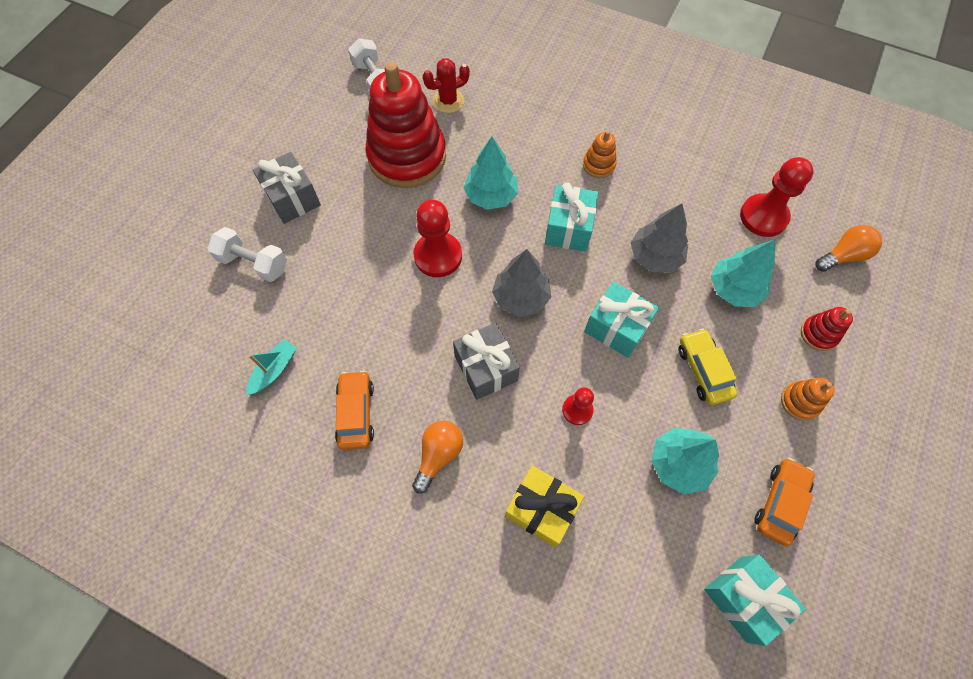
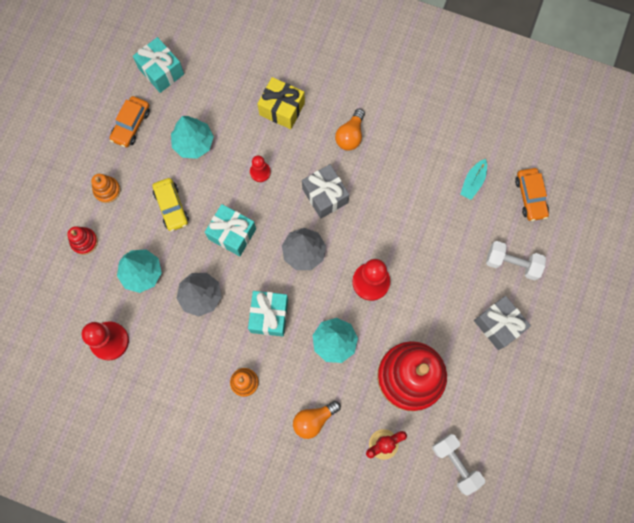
camera: 175 degrees right, 10 degrees up
orange car [335,370,374,450] -> orange car moved to [515,168,549,221]
orange light bulb [815,225,882,272] -> orange light bulb moved to [293,401,341,439]

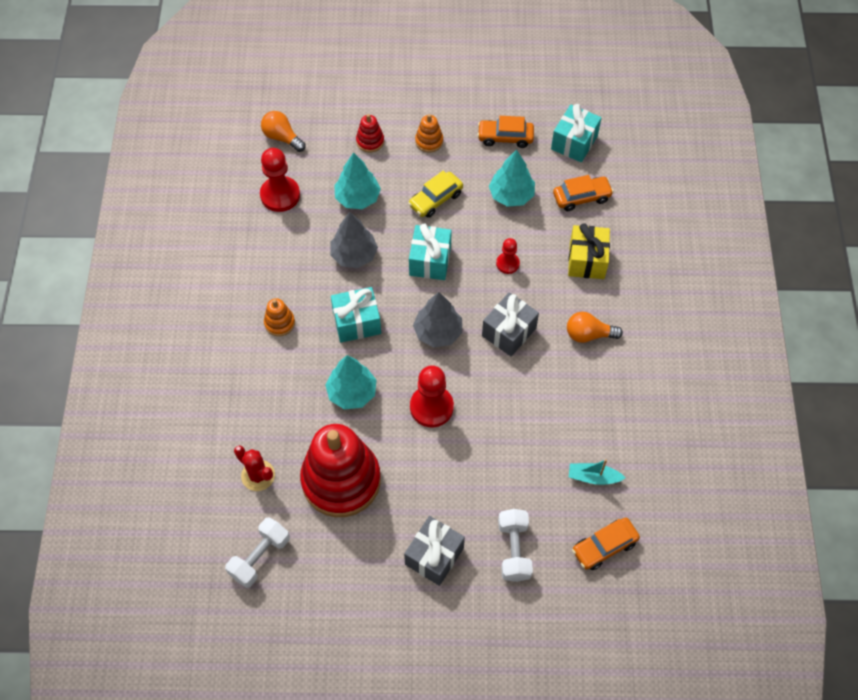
camera: 70 degrees right, 15 degrees down
orange light bulb [293,401,341,439] -> orange light bulb moved to [261,111,306,152]
none -> orange car [553,175,614,211]

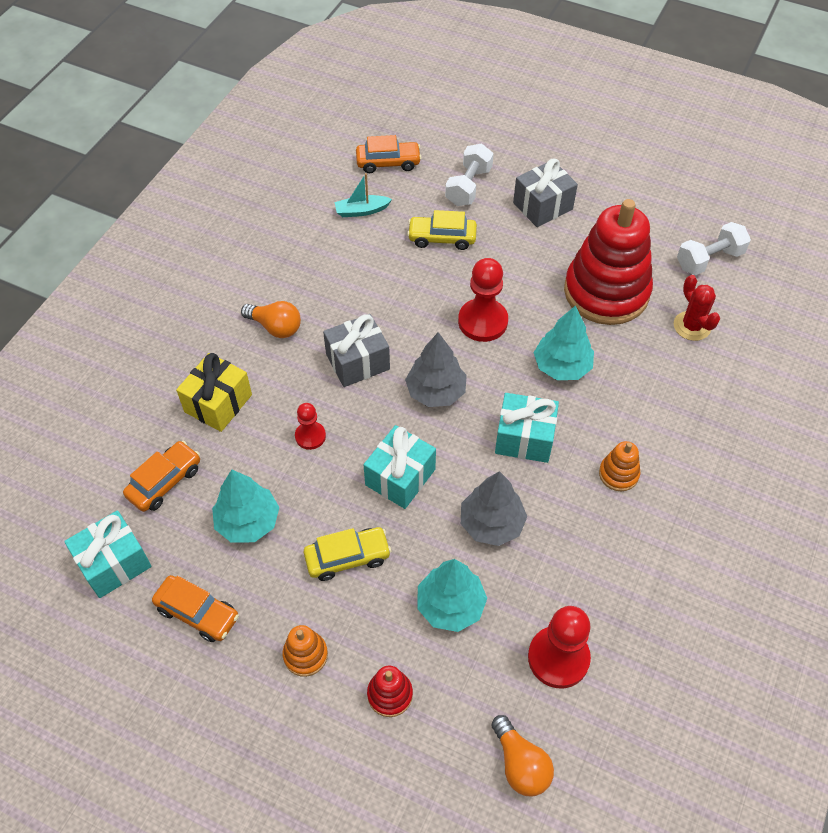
camera: 155 degrees left, 5 degrees down
orange car [553,175,614,211] -> orange car turned 120 degrees clockwise [123,441,200,512]
turquoise boat [569,459,625,485] -> turquoise boat turned 135 degrees clockwise [335,173,392,217]
none -> yellow car [407,210,477,250]

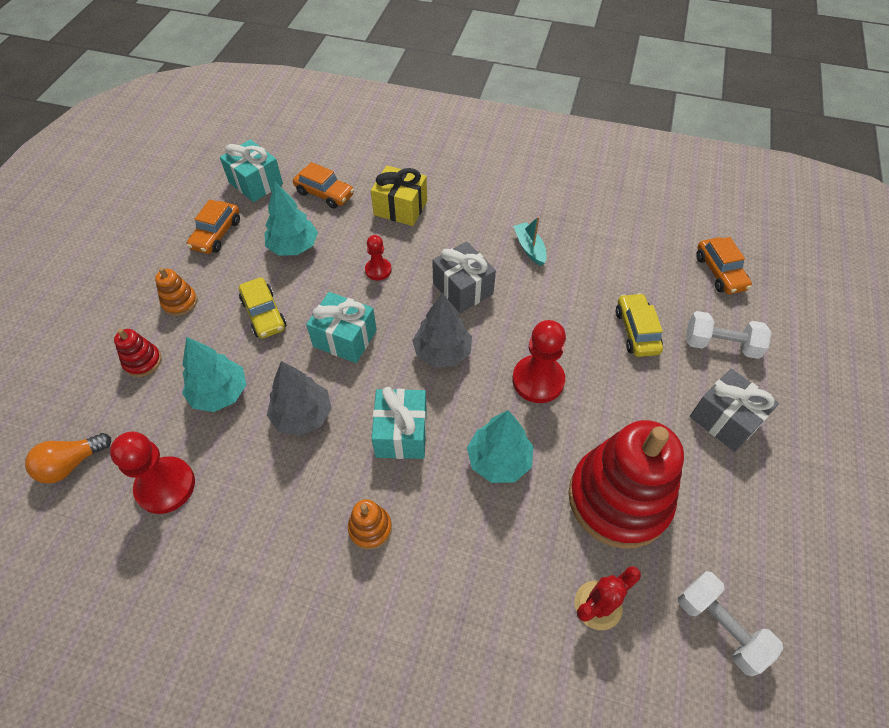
camera: 80 degrees right, 0 degrees up
orange light bulb [241,301,301,338] -> none
turquoise boat [335,173,392,217] -> turquoise boat moved to [513,217,547,266]

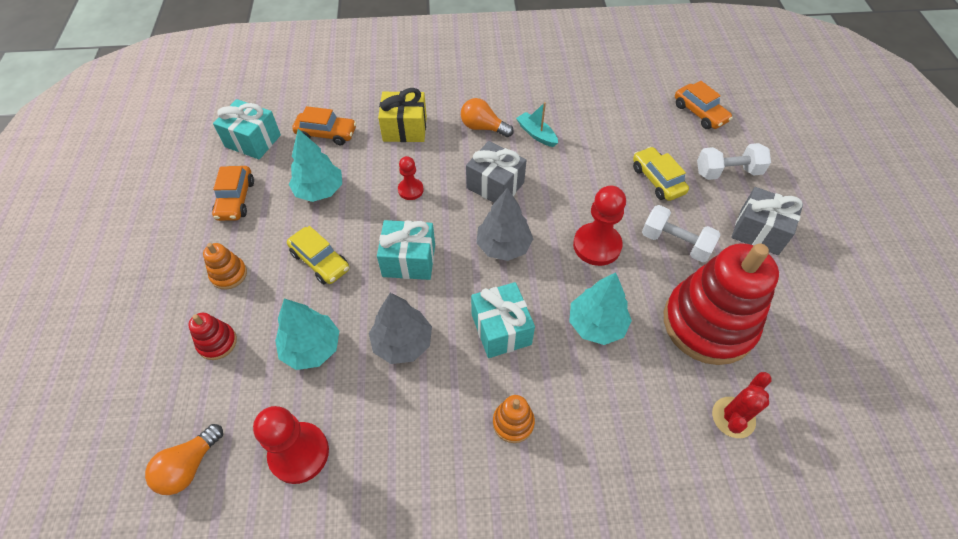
camera: 20 degrees left, 0 degrees up
white dumbbell [678,571,783,676] -> white dumbbell moved to [642,205,721,262]
none -> orange light bulb [461,98,514,137]

